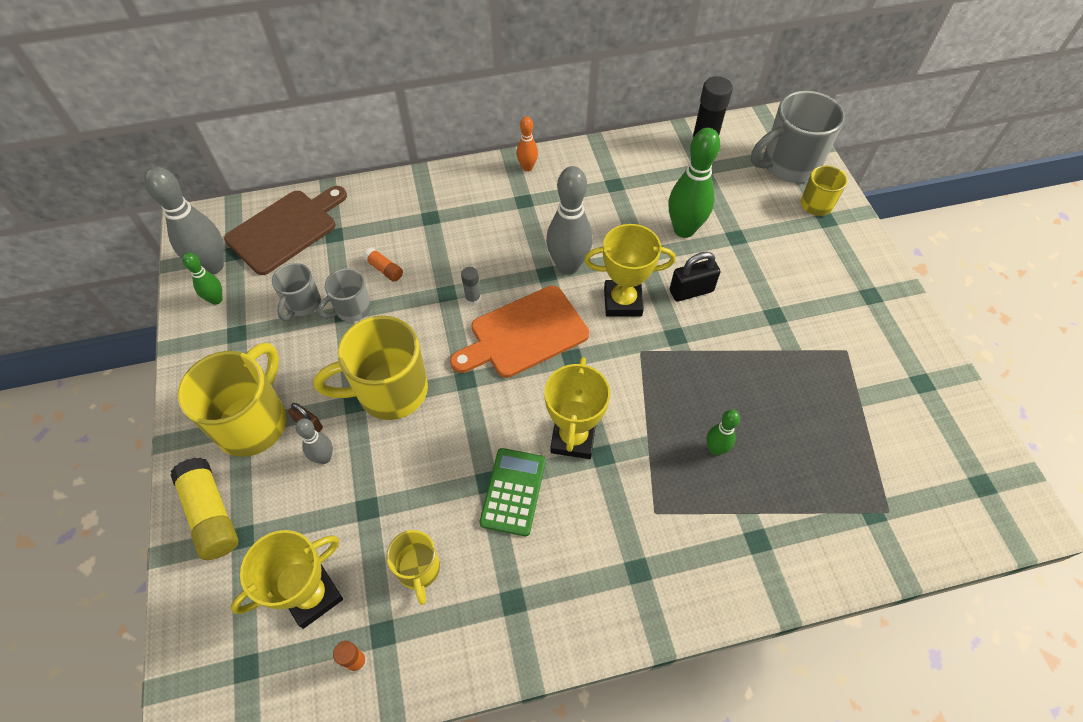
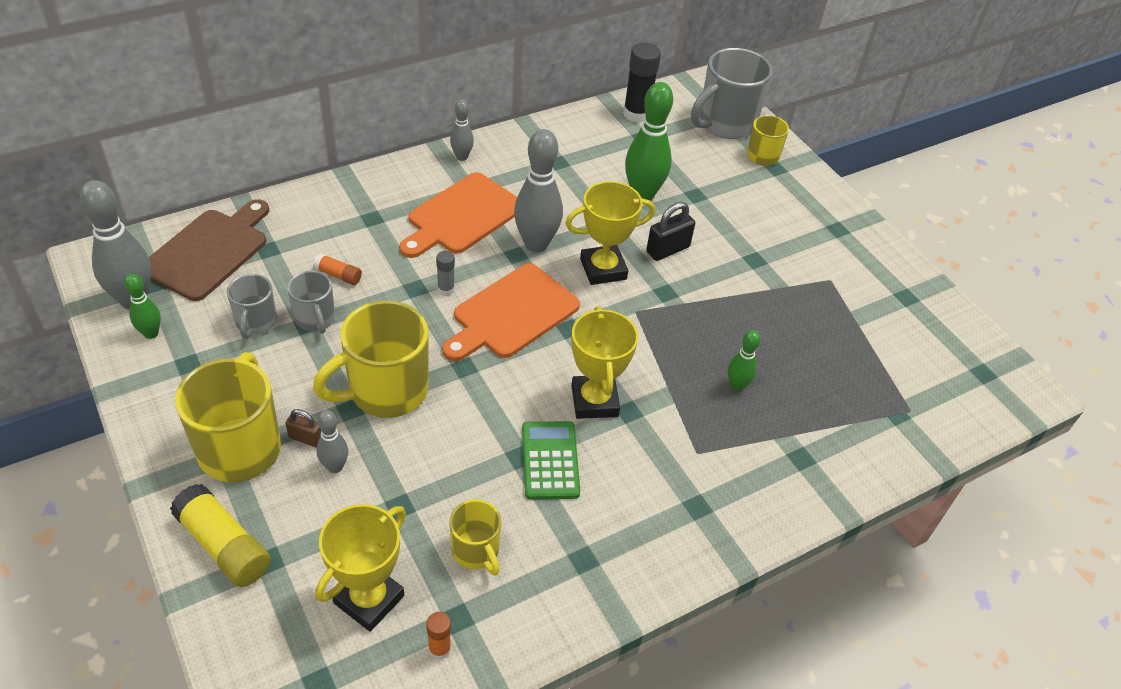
camera: 20 degrees left, 10 degrees down
grey mug [317,268,371,322] -> grey mug turned 60 degrees counterclockwise [287,271,335,334]
orange bowling pin [516,116,538,172] -> grey bowling pin [450,100,474,161]
none -> orange cutting board [399,172,517,258]

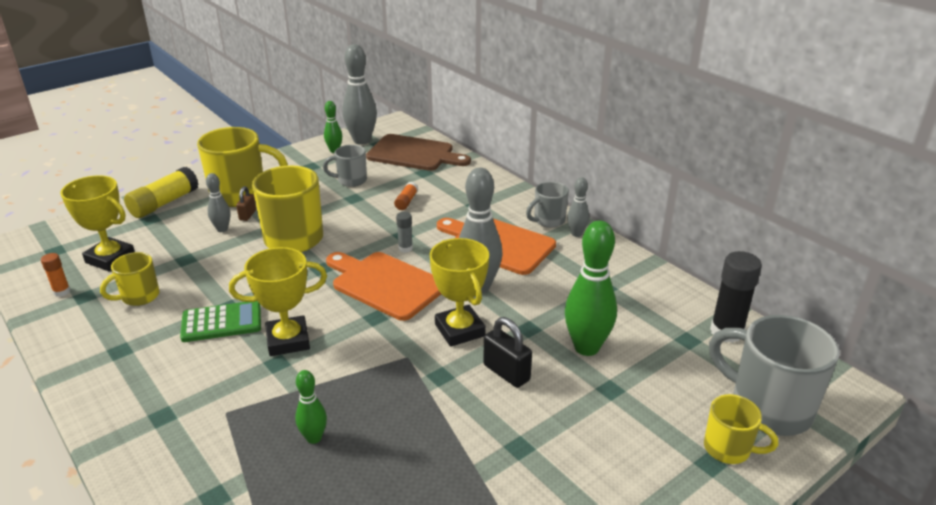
camera: 85 degrees right, 15 degrees down
grey mug [287,271,335,334] -> grey mug moved to [526,182,569,228]

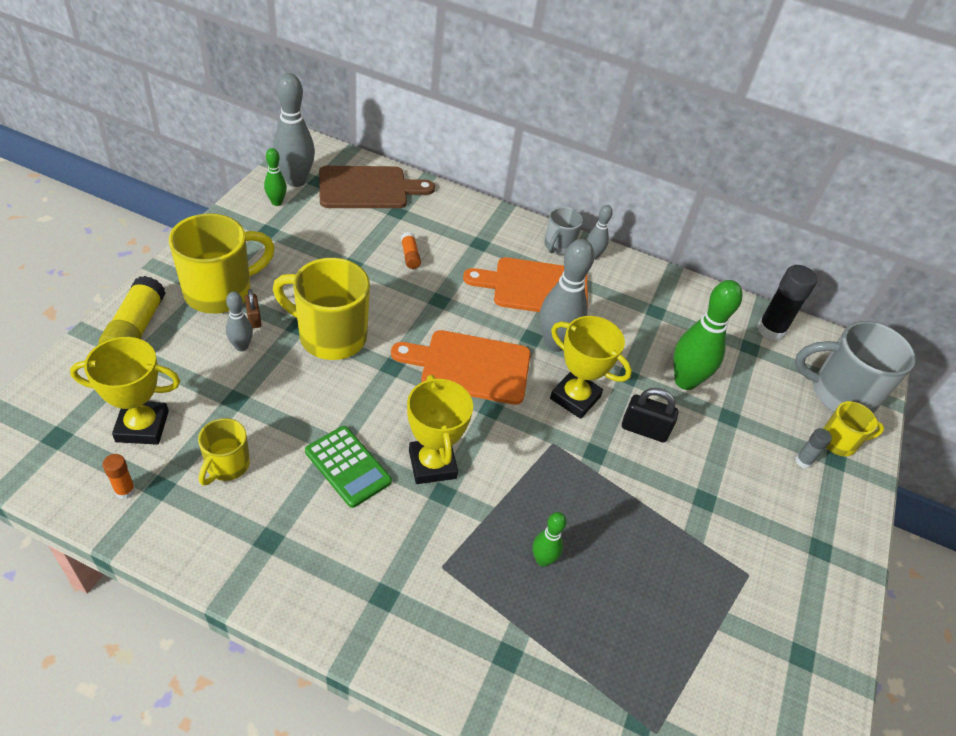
camera: 35 degrees left, 15 degrees up
green calculator [180,301,261,342] -> green calculator turned 90 degrees clockwise [305,426,392,508]
yellow trophy [229,247,327,356] -> yellow trophy turned 60 degrees counterclockwise [407,375,473,484]
grey mug [323,145,367,187] -> none
grey glue stick [396,212,413,253] -> grey glue stick moved to [795,428,832,469]

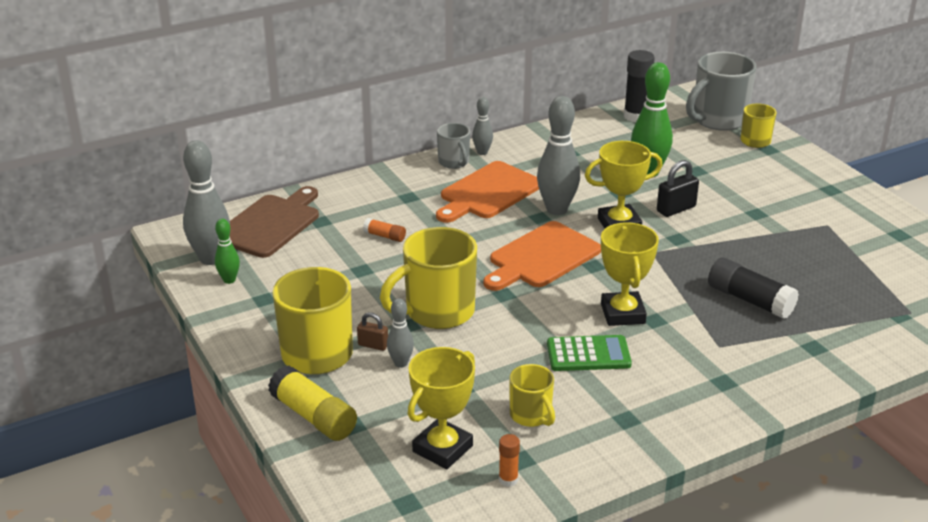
camera: 45 degrees left, 15 degrees down
yellow trophy [407,375,473,484] -> yellow trophy turned 60 degrees clockwise [601,222,659,326]
green bowling pin [533,512,567,567] -> black glue stick [708,258,799,319]
grey glue stick [795,428,832,469] -> none

